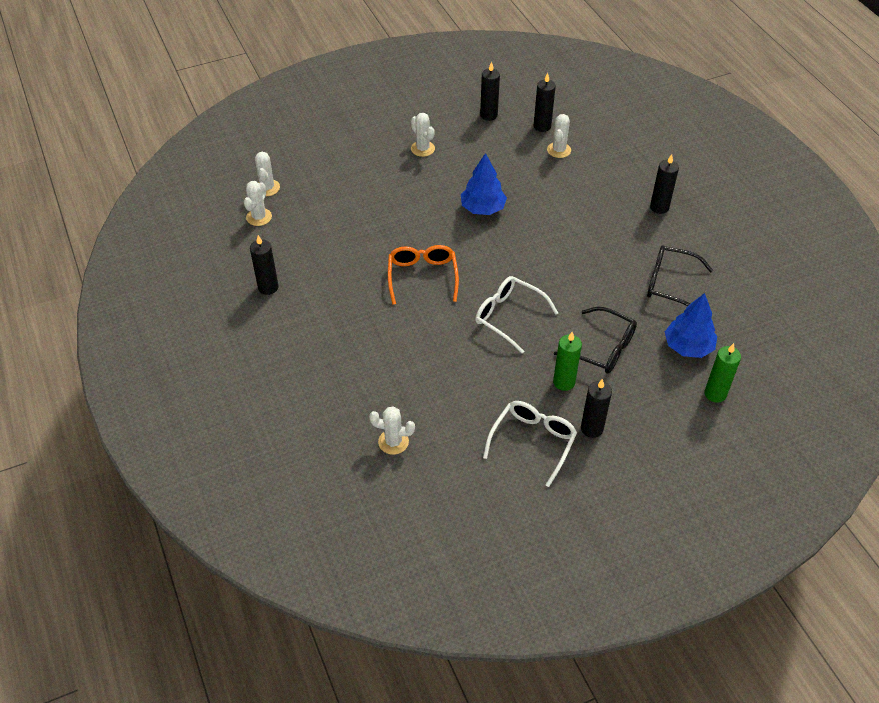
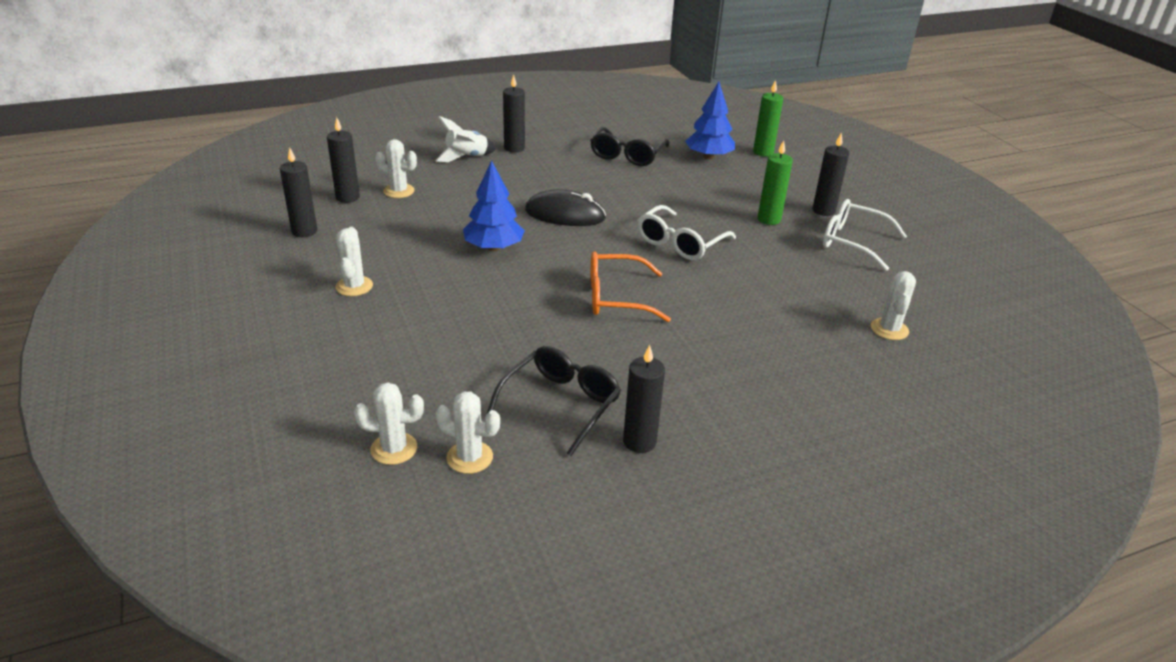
camera: 90 degrees left, 15 degrees down
white cactus [411,113,435,157] -> white cactus turned 60 degrees counterclockwise [336,227,373,296]
black glasses [554,307,637,374] -> black glasses moved to [486,346,621,456]
none -> white rocket [435,116,496,162]
none -> black mouse [525,189,606,226]

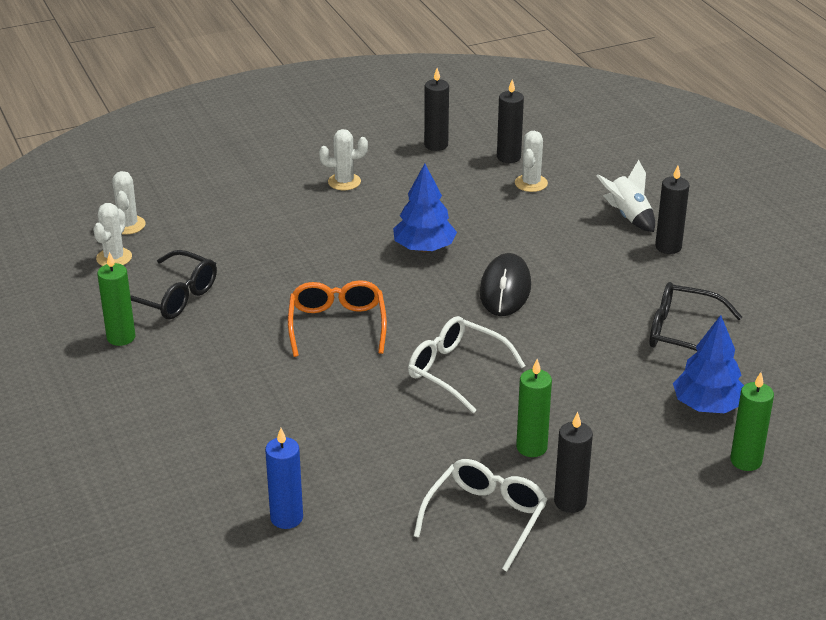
camera: 90 degrees right, 0 degrees up
black candle [623,345,665,453] -> green candle [97,252,135,346]
white cactus [871,271,916,340] -> blue candle [265,428,303,529]

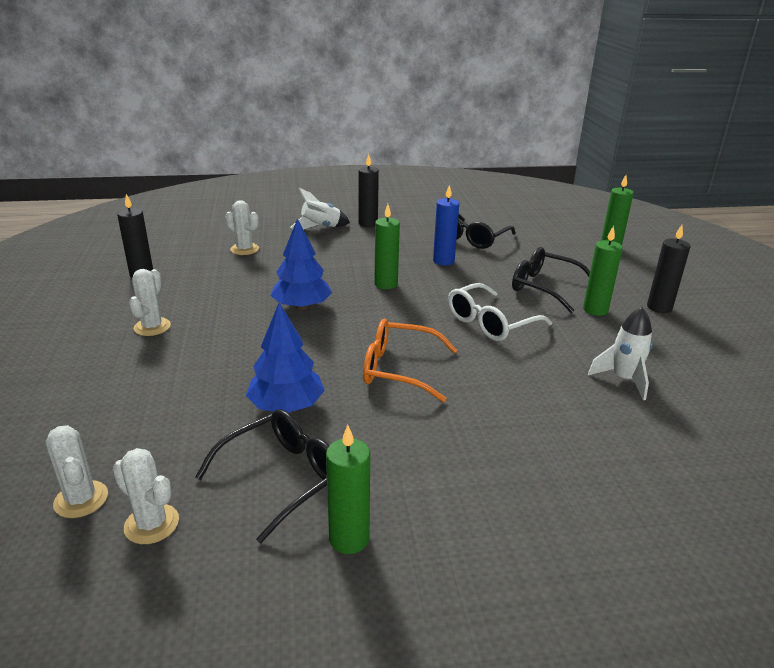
camera: 75 degrees left, 5 degrees down
white cactus [112,171,146,235] -> white cactus turned 45 degrees clockwise [46,425,108,518]
blue candle [265,428,303,529] -> blue candle moved to [433,185,459,265]
white glasses [414,459,547,572] -> none
black mouse [480,253,531,316] -> green candle [374,204,400,289]
black candle [497,79,524,163] -> none
blue tree [673,315,744,413] -> blue tree moved to [246,303,325,413]
none -> black glasses [512,247,590,313]
none -> white rocket [588,307,653,400]

